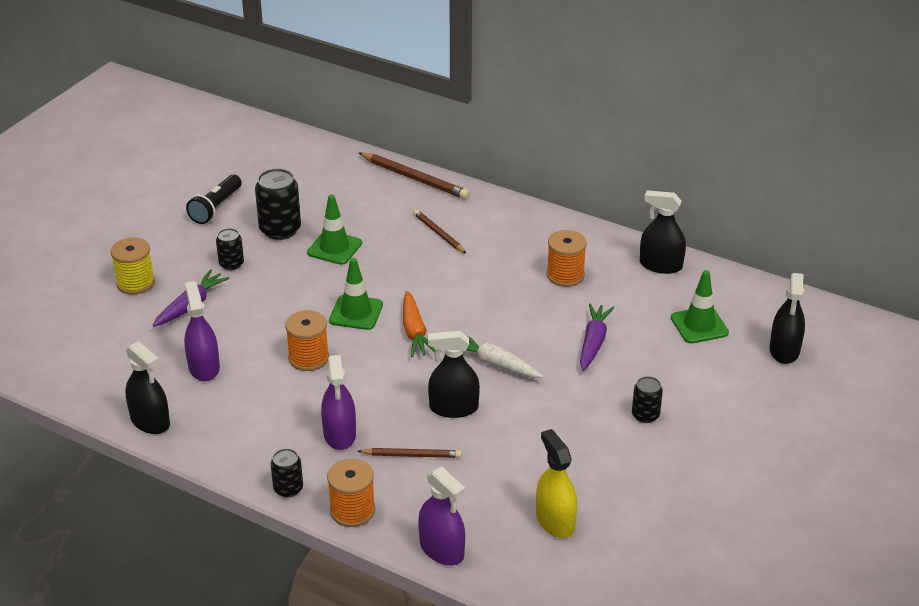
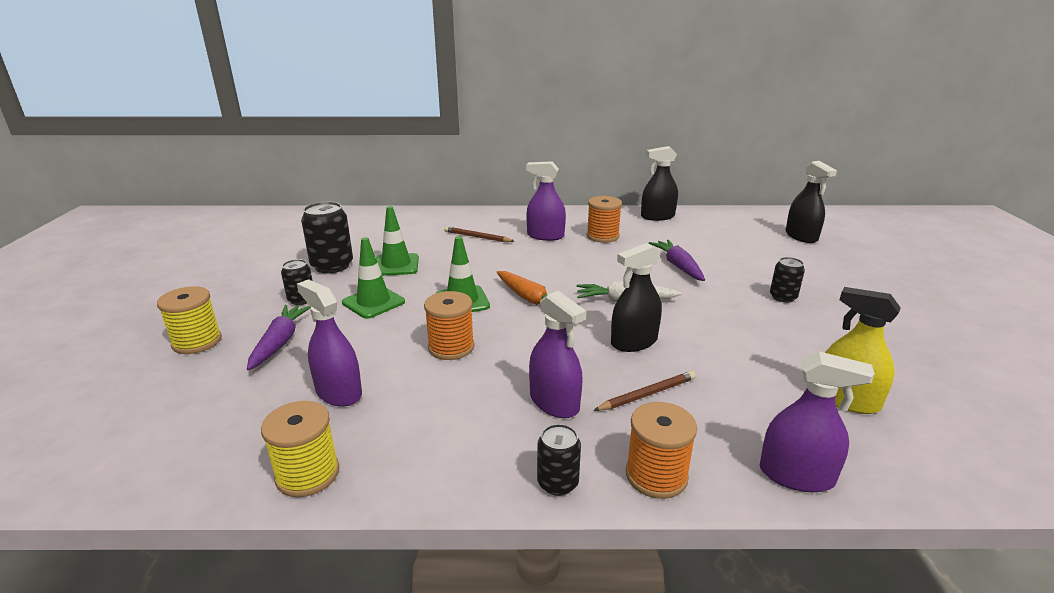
camera: 30 degrees left, 10 degrees down
black spray bottle [125,341,170,434] -> yellow spool [261,401,339,497]
black flashlight [186,175,242,224] -> none
brown pencil [359,152,470,199] -> none
green traffic cone [671,270,729,343] -> green traffic cone moved to [342,237,405,319]
none -> purple spray bottle [526,161,566,241]

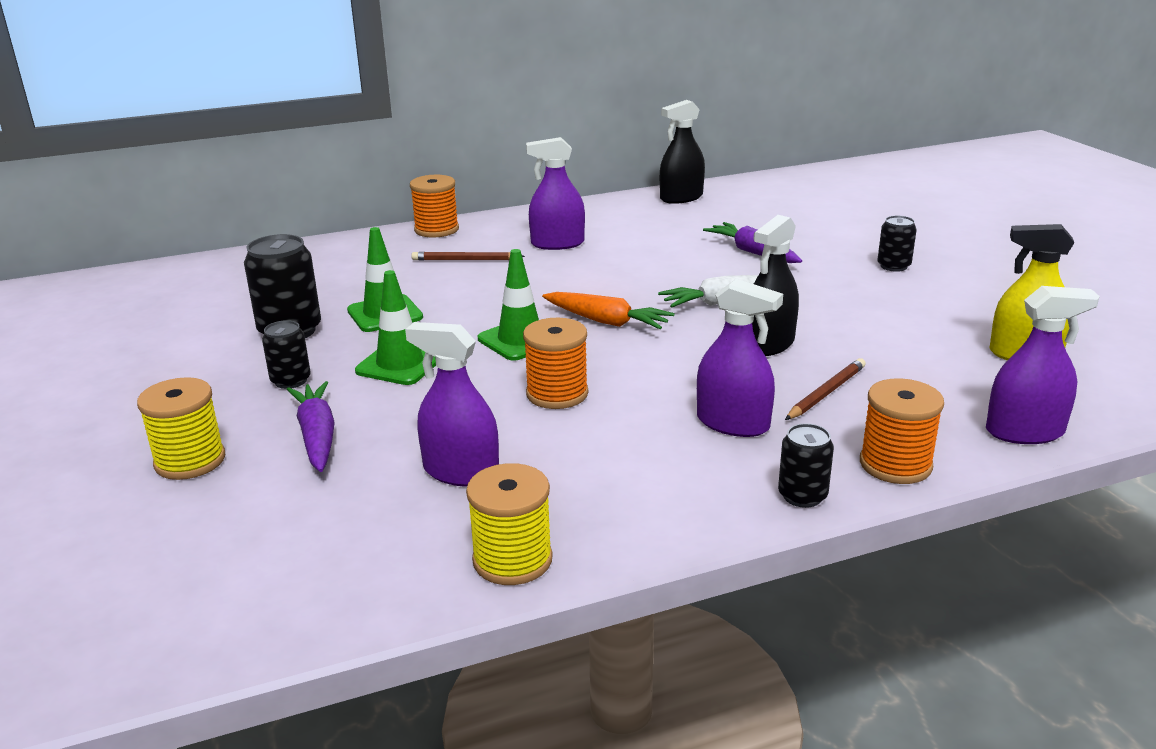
camera: 20 degrees left, 0 degrees up
orange spool [586,196,622,243] -> orange spool moved to [410,175,459,238]
black spray bottle [786,161,837,243] -> none

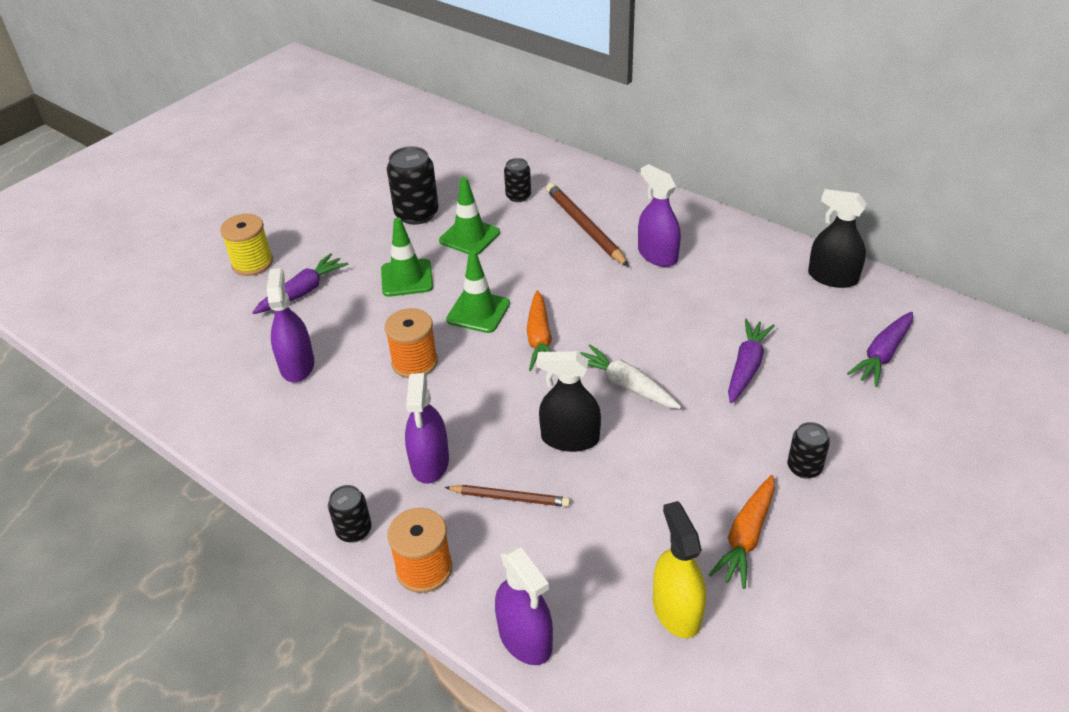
camera: 60 degrees right, 15 degrees up
black can [262,320,311,389] -> black can moved to [504,158,531,202]
orange spool [410,175,459,238] -> none
brown pencil [411,252,525,260] -> brown pencil [546,183,629,267], size x1.62
yellow spool [466,463,553,585] -> none
none -> orange carrot [709,475,775,589]
none -> purple carrot [847,312,913,387]

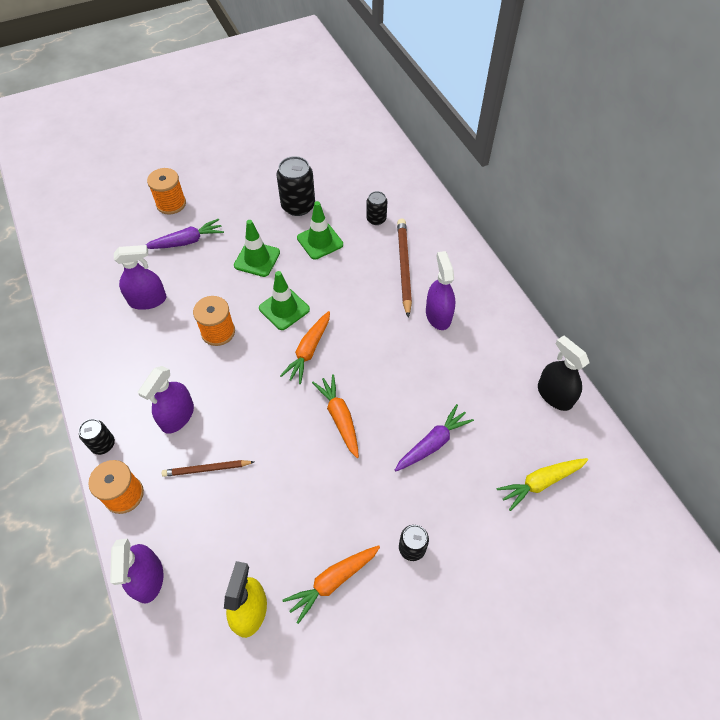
camera: 25 degrees right, 15 degrees up
yellow spool [220,214,273,276] -> orange spool [147,168,186,215]
purple spray bottle [267,268,314,382] -> purple spray bottle turned 60 degrees clockwise [114,245,167,310]
brown pencil [445,485,570,507] -> brown pencil turned 135 degrees clockwise [162,460,254,477]
black spray bottle [536,351,601,452] -> none
white carrot [580,344,681,409] -> orange carrot [312,374,359,458]
purple carrot [847,312,913,387] -> yellow carrot [496,458,588,511]

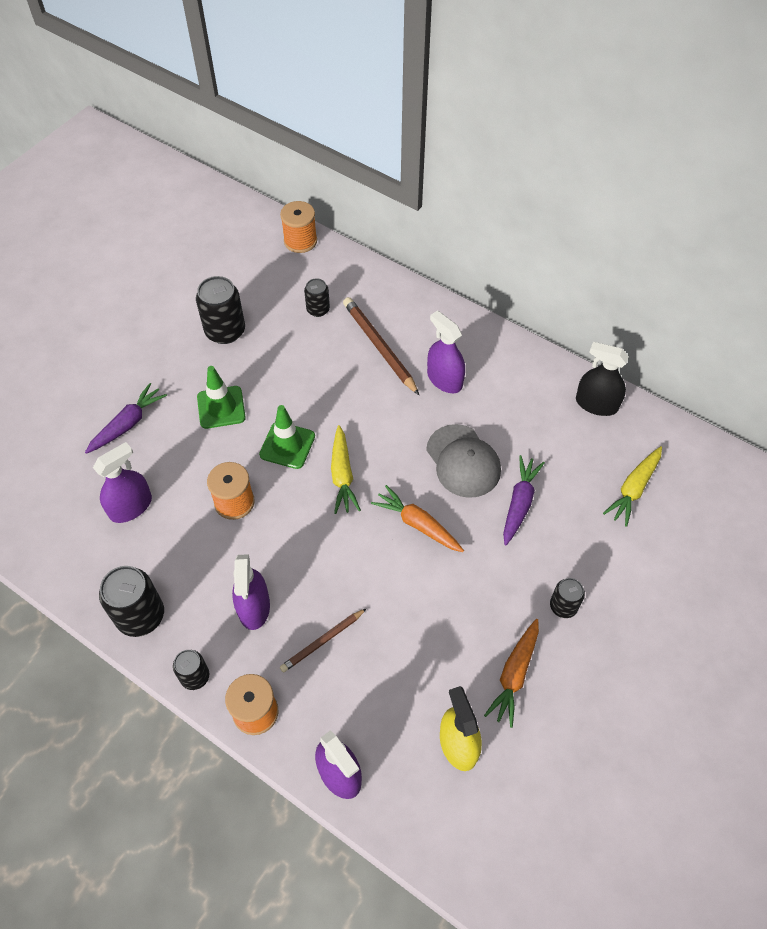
camera: 30 degrees left, 0 degrees up
orange spool [147,168,186,215] -> orange spool moved to [280,201,317,253]
orange carrot [280,311,330,384] -> yellow carrot [331,425,361,514]
green traffic cone [297,201,343,260] -> none
none -> black can [99,566,164,637]
none -> grey cap [426,424,501,498]

